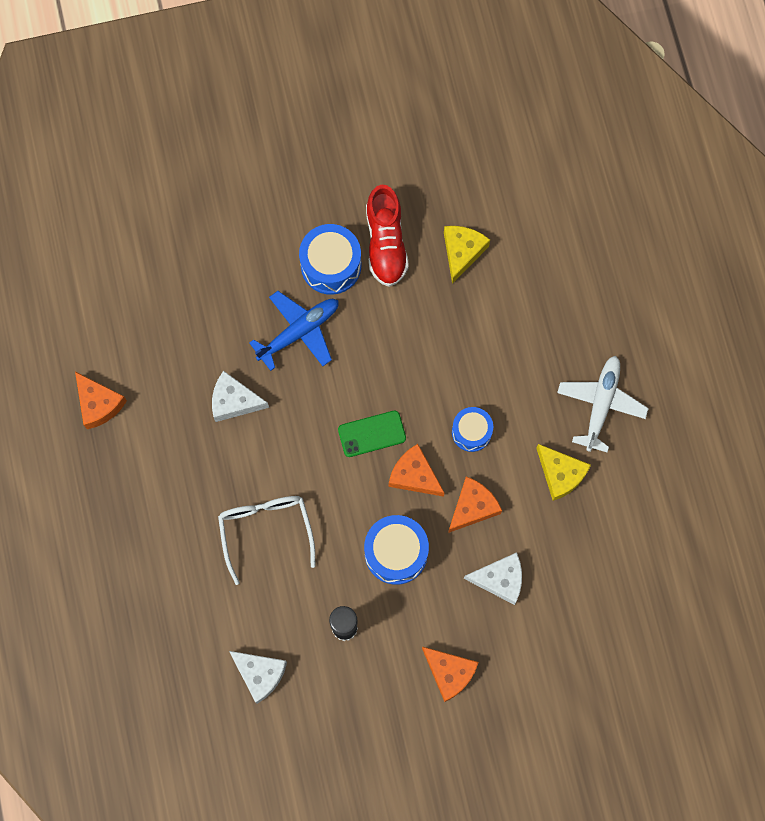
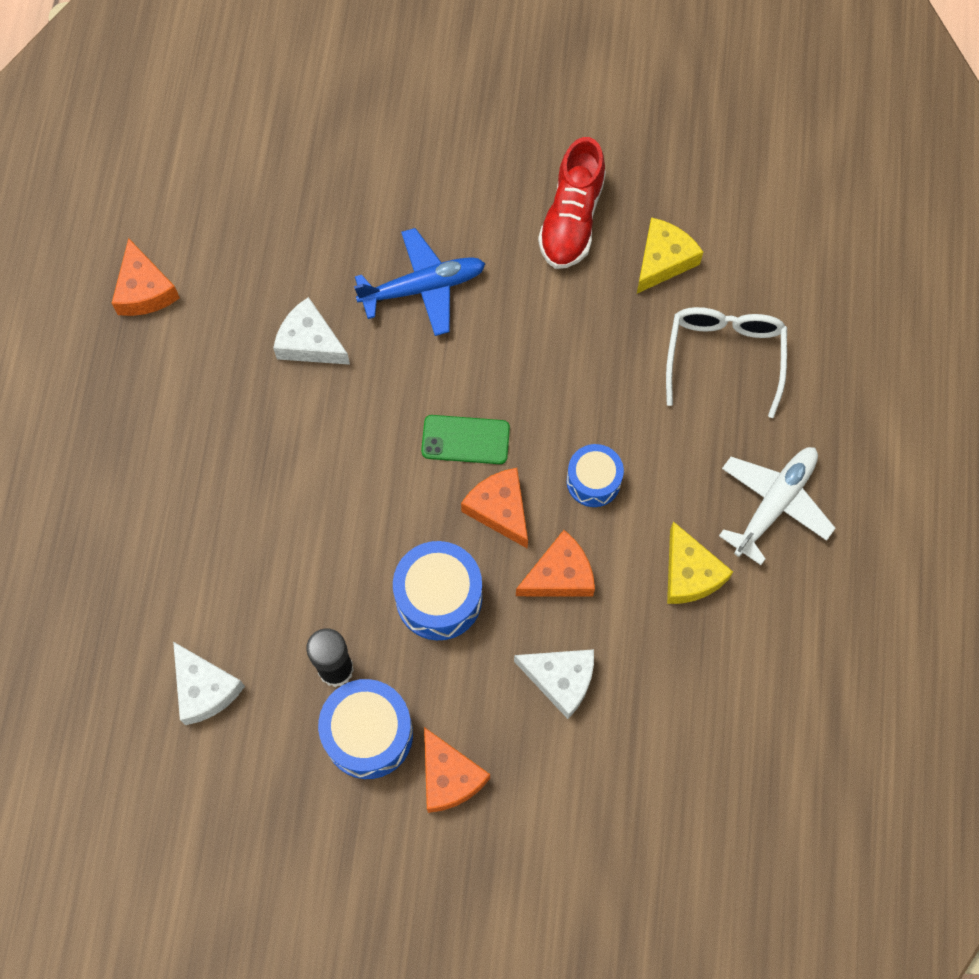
camera: 20 degrees right, 5 degrees down
white glasses [218,496,315,585] -> white glasses moved to [666,307,787,418]
blue drum [299,224,361,295] -> blue drum moved to [318,679,413,779]

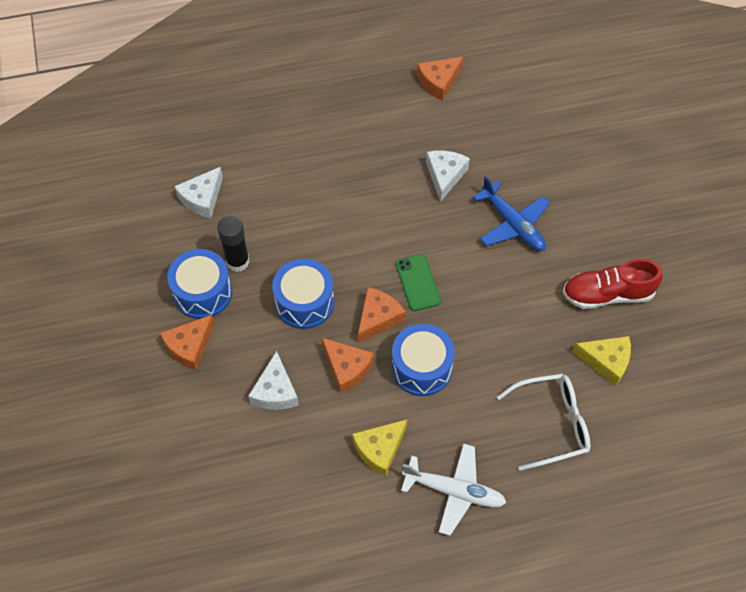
camera: 70 degrees right, 10 degrees down
blue drum [567,444,624,507] -> blue drum [391,324,455,396], size x1.55

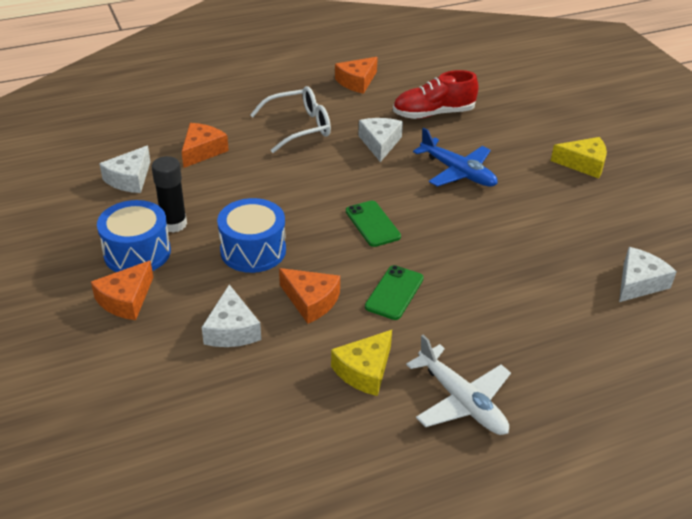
camera: 10 degrees left, 20 degrees down
orange cheese [358,287,406,343] -> orange cheese moved to [182,123,229,168]
blue drum [391,324,455,396] -> green phone [365,265,424,320]
white plane [401,444,506,536] -> white plane turned 45 degrees clockwise [406,335,511,435]
white glasses [497,373,590,471] -> white glasses moved to [250,86,331,153]
red shoe [563,259,662,309] -> red shoe moved to [393,70,479,119]
yellow cheese [573,336,631,386] -> yellow cheese moved to [551,137,607,178]
none -> white cheese [619,247,677,302]

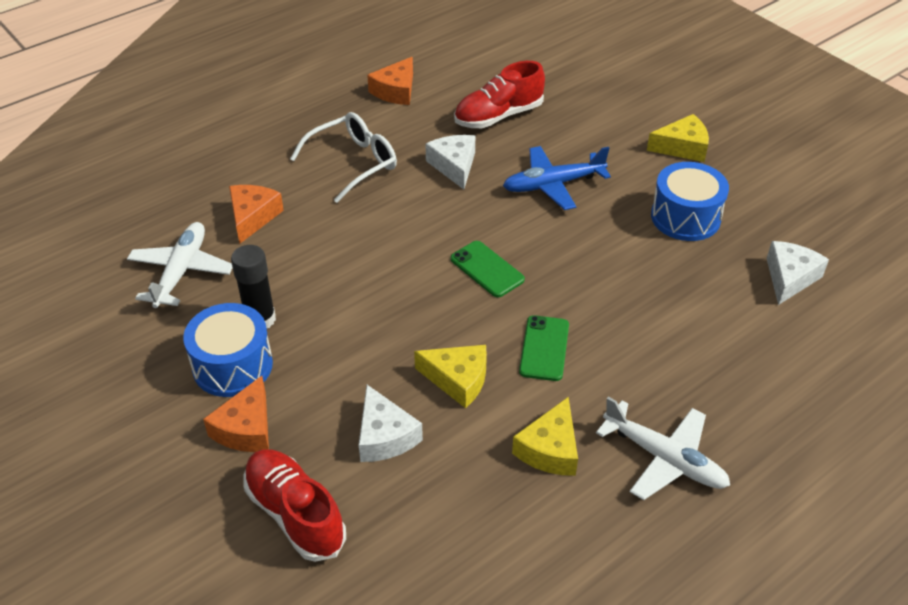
camera: 15 degrees left, 5 degrees up
white cheese [99,146,151,193] -> white plane [127,222,233,308]
blue drum [217,198,286,273] -> blue drum moved to [651,162,729,241]
orange cheese [279,268,340,324] -> yellow cheese [414,345,487,408]
blue plane [413,127,498,187] -> blue plane turned 135 degrees clockwise [503,146,611,210]
none -> red shoe [243,449,346,562]

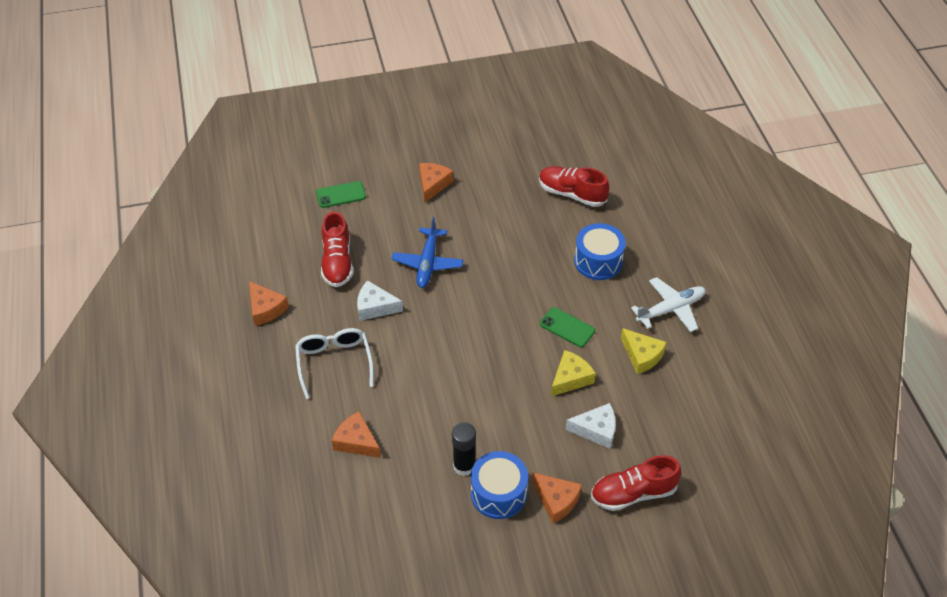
camera: 65 degrees left, 5 degrees up
white plane [127,222,233,308] -> none
green phone [450,241,525,297] -> green phone moved to [316,181,366,208]
yellow cheese [647,114,709,162] -> orange cheese [419,163,453,203]
blue drum [651,162,729,241] -> blue drum moved to [574,223,626,280]
white cheese [766,241,829,305] -> red shoe [539,166,610,207]

